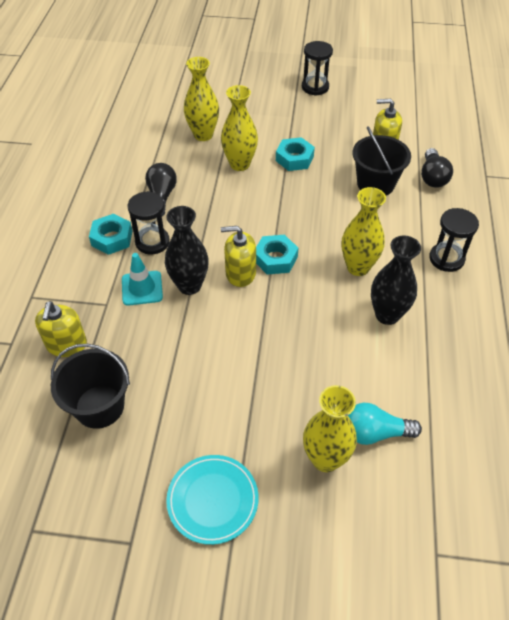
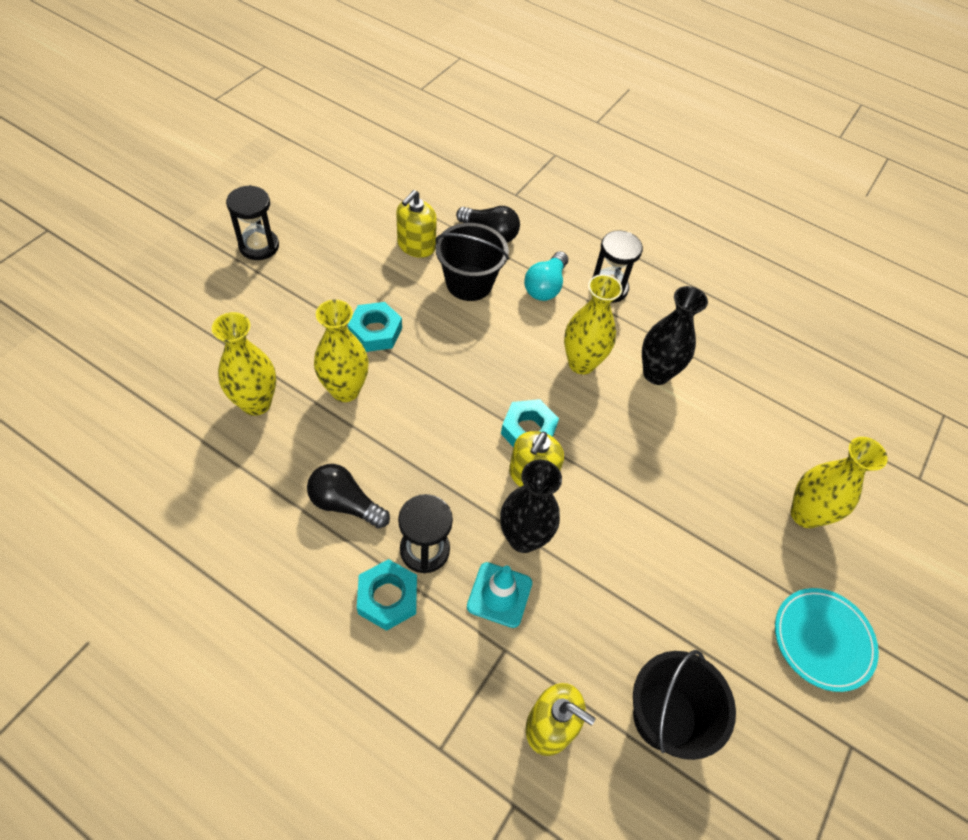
camera: 70 degrees left, 5 degrees up
turquoise light bulb [348,403,422,445] -> turquoise light bulb moved to [524,251,568,301]

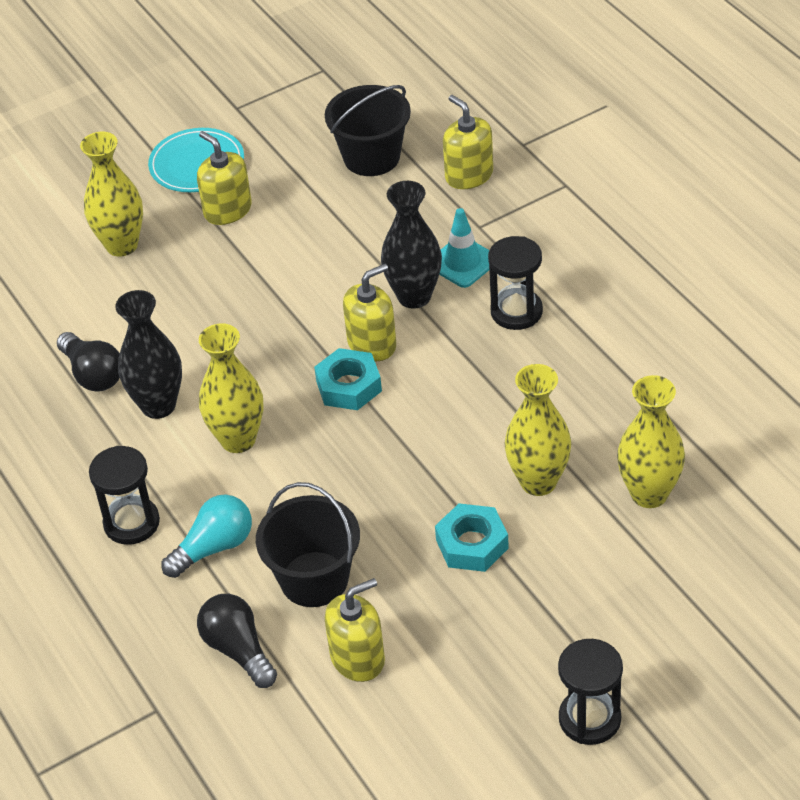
camera: 145 degrees left, 10 degrees down
black light bulb [307,464,390,528] -> black light bulb moved to [57,332,120,391]
turquoise nut [357,559,417,631] -> none
none -> yellow soap dispenser [197,131,252,225]

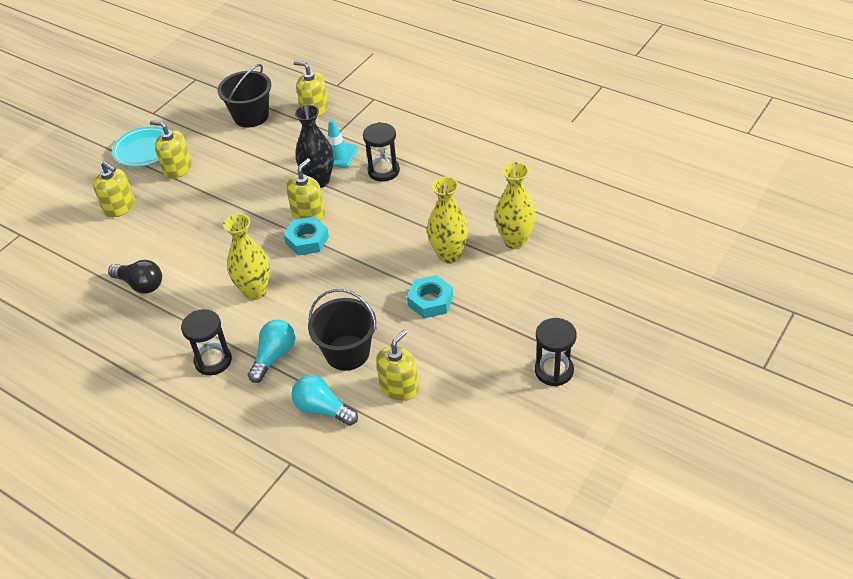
camera: 25 degrees left, 0 degrees up
yellow vase [80,132,143,257] -> yellow soap dispenser [93,161,135,218]
black vase [115,290,182,419] -> none
black light bulb [197,594,277,688] -> turquoise light bulb [292,375,358,426]

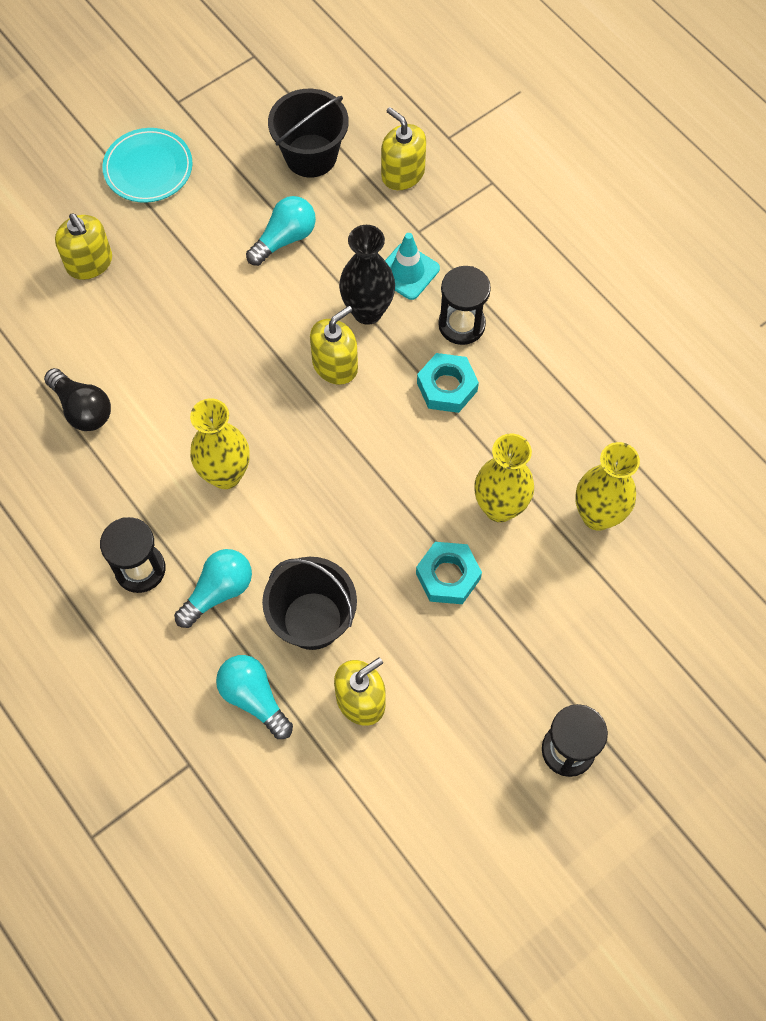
camera: 15 degrees right, 20 degrees up
yellow soap dispenser [150,120,192,179] -> none
turquoise nut [284,216,329,256] -> turquoise nut moved to [417,353,479,413]
none -> turquoise light bulb [246,196,316,266]

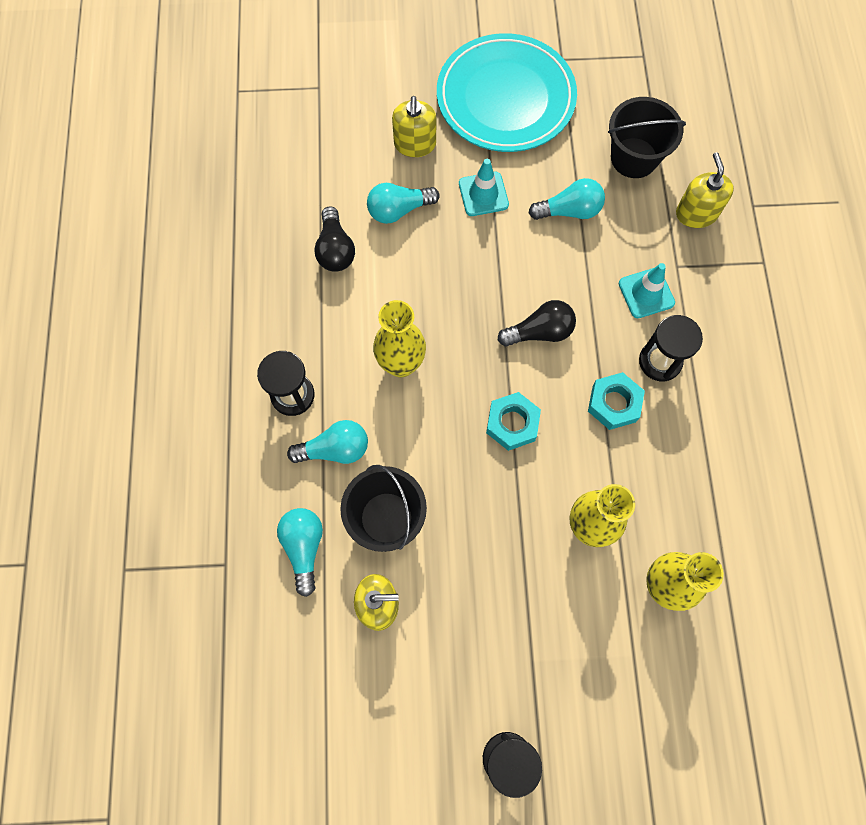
camera: 35 degrees right, 5 degrees up
turquoise plate [102,128,193,203] -> turquoise plate [437,33,577,152], size x1.79
yellow soap dispenser [310,306,358,385] -> black light bulb [498,300,576,347]
black vase [339,225,395,325] -> none
turquoise nut [416,542,482,604] -> turquoise nut moved to [486,392,541,451]
none -> turquoise light bulb [367,183,440,224]
none -> turquoise traffic cone [459,159,509,216]

